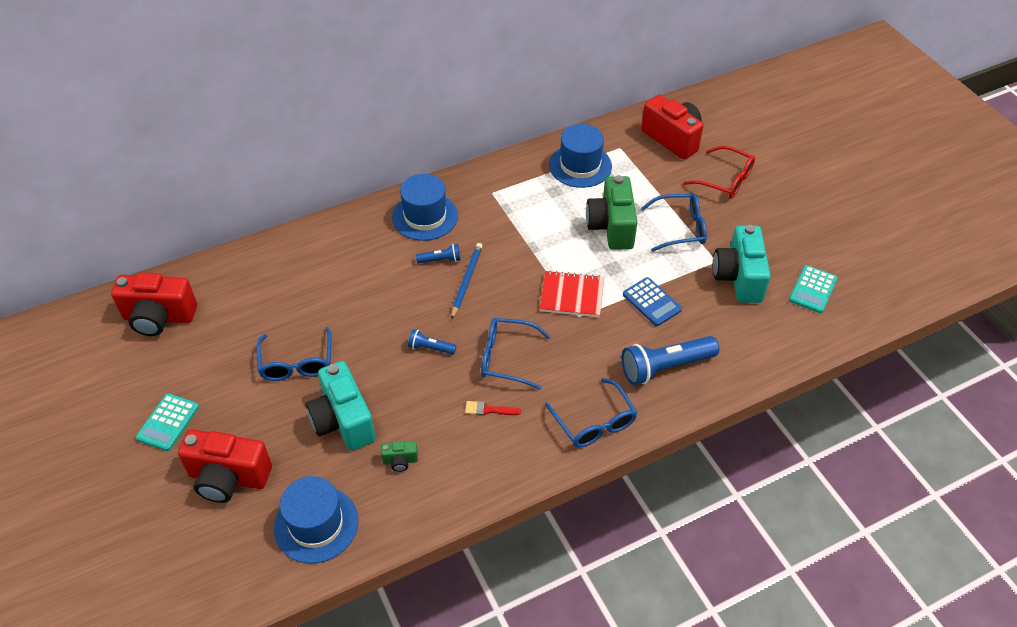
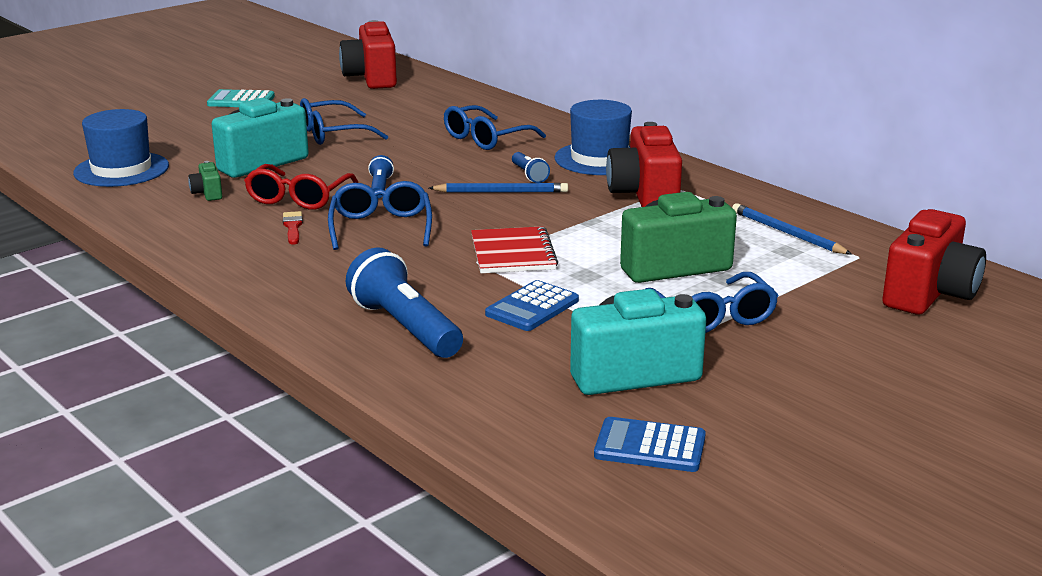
camera: 75 degrees right, 25 degrees down
red camera [178,429,272,503] -> red camera moved to [606,122,682,207]
blue glasses [545,378,638,448] -> blue glasses moved to [444,105,546,150]
blue hat [549,124,612,188] -> blue pencil [732,203,852,254]
red glasses [683,146,755,199] -> red glasses moved to [244,164,358,210]
turquoise calculator [789,265,837,313] -> blue calculator [594,417,706,472]

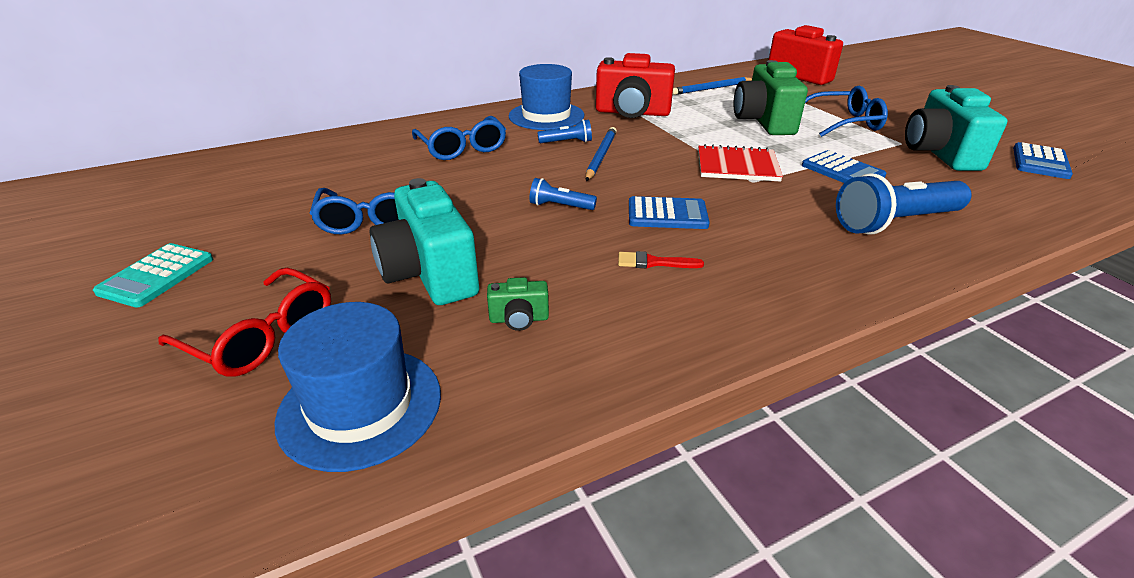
camera: 75 degrees left, 10 degrees up
red glasses [244,164,358,210] -> red glasses moved to [158,268,331,377]
blue glasses [328,181,432,250] -> blue calculator [629,196,710,229]
red camera [339,20,397,89] -> none

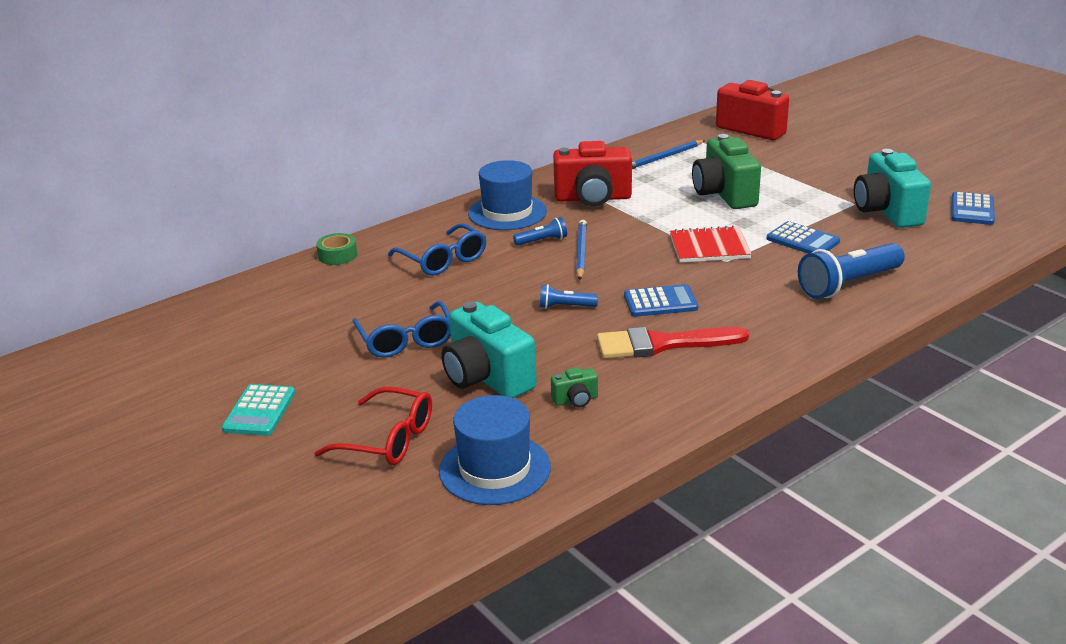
camera: 10 degrees left, 5 degrees down
red brush [618,251,704,269] -> red brush [597,327,749,359], size x2.18
blue glasses [805,86,888,137] -> none
none -> green tape [316,233,357,265]

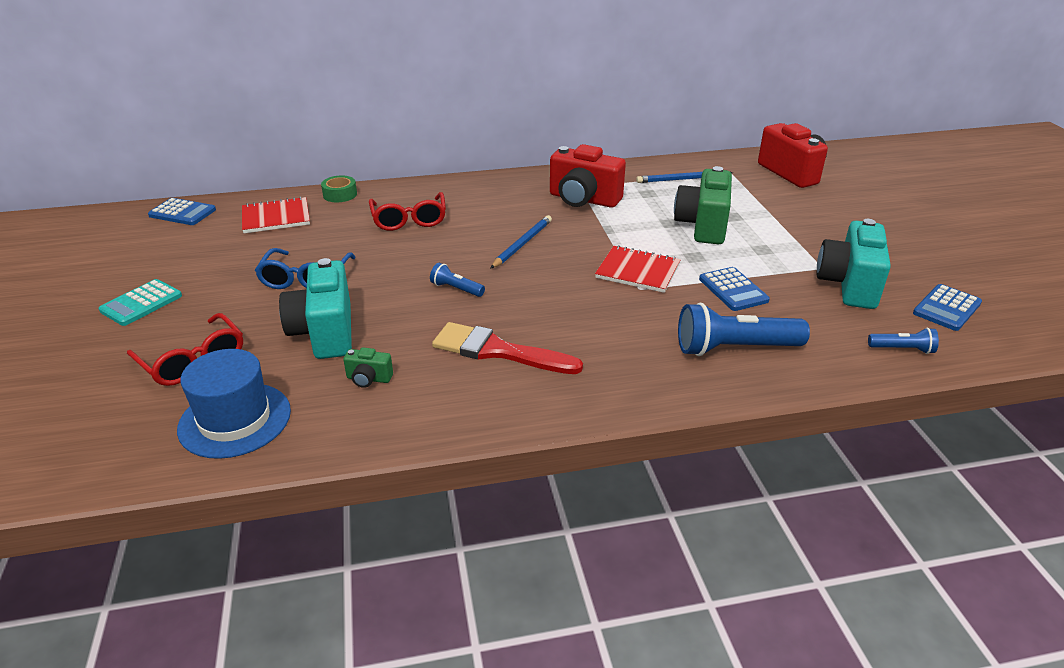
camera: 25 degrees right, 5 degrees up
blue glasses [388,223,486,276] -> red glasses [369,192,446,231]
blue hat [468,160,547,230] -> none
blue flashlight [513,217,567,246] -> blue flashlight moved to [868,328,939,354]
blue calculator [624,284,698,317] -> blue calculator moved to [148,198,216,225]
none -> red notebook [242,196,310,233]

